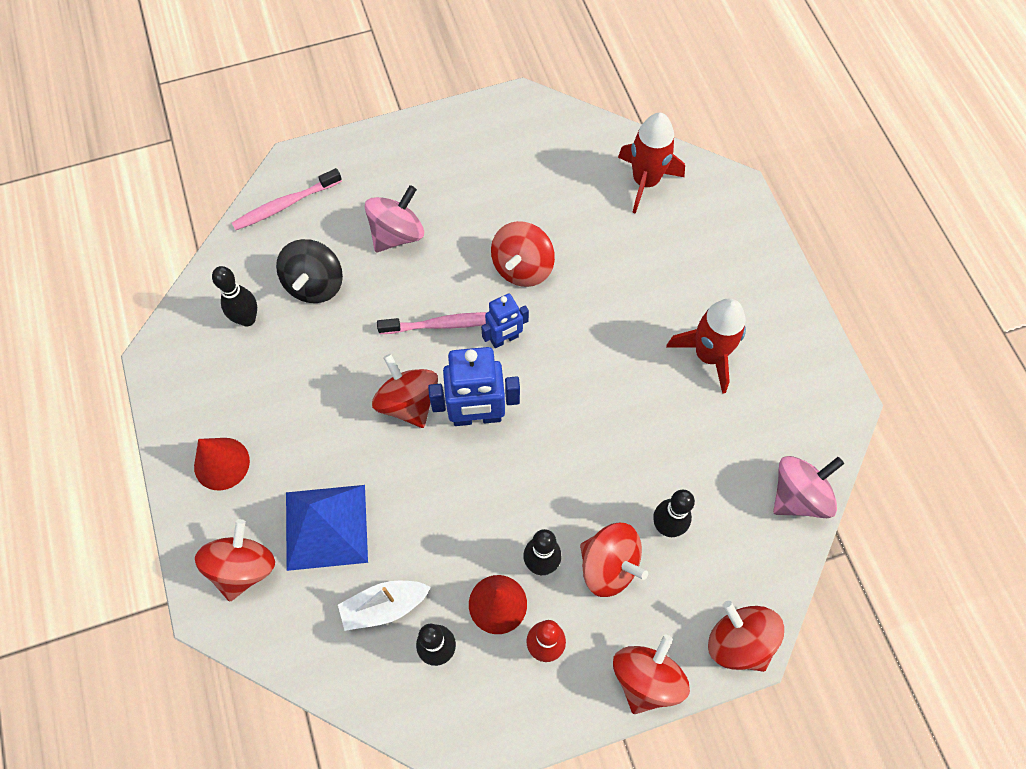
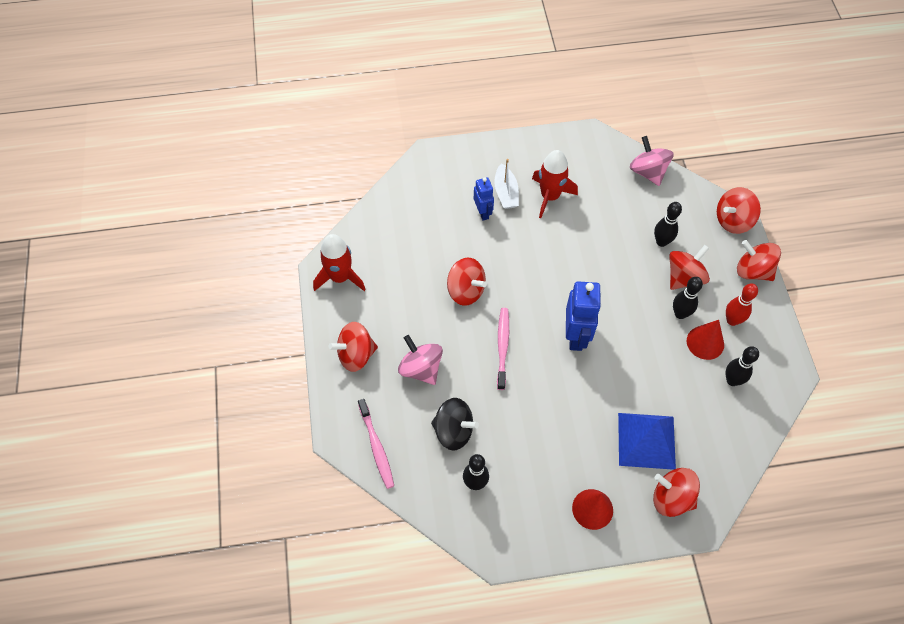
camera: 80 degrees left, 5 degrees down
white boat [338,581,431,631] -> white boat moved to [494,159,519,209]
red spinning top [372,354,438,428] -> red spinning top moved to [329,322,378,372]
blue robot [481,293,529,348] -> blue robot moved to [474,177,494,221]
red rocket [618,113,685,214] -> red rocket moved to [313,234,366,291]

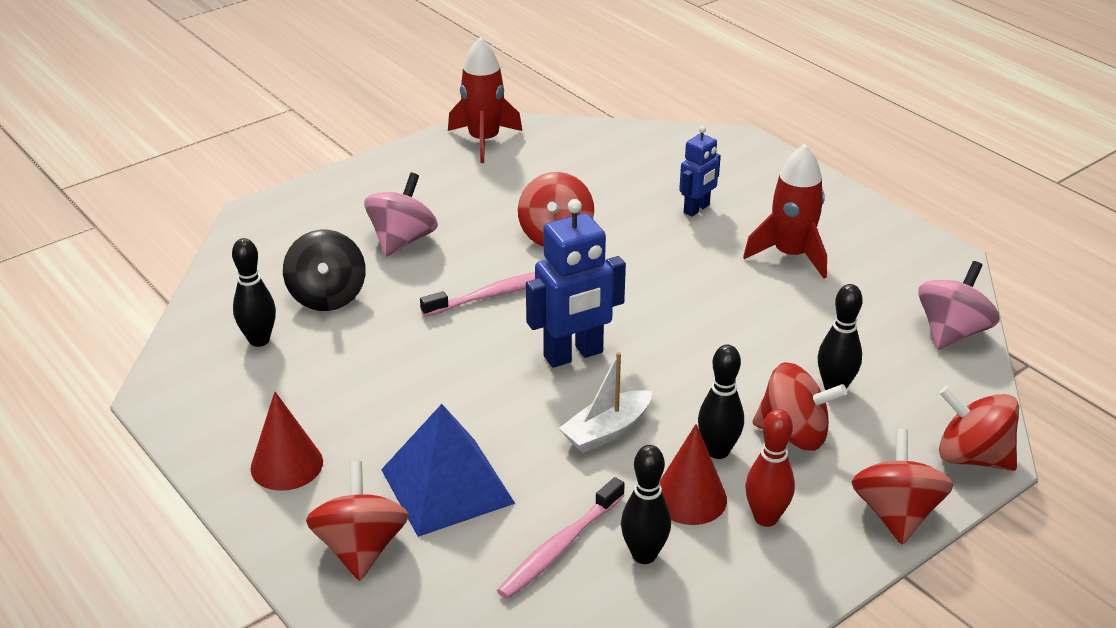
camera: 60 degrees right, 25 degrees down
red spinning top [329,322,378,372] -> none
pink toothbrush [358,399,394,489] -> pink toothbrush moved to [497,477,625,599]
white boat [494,159,519,209] -> white boat moved to [559,352,652,453]

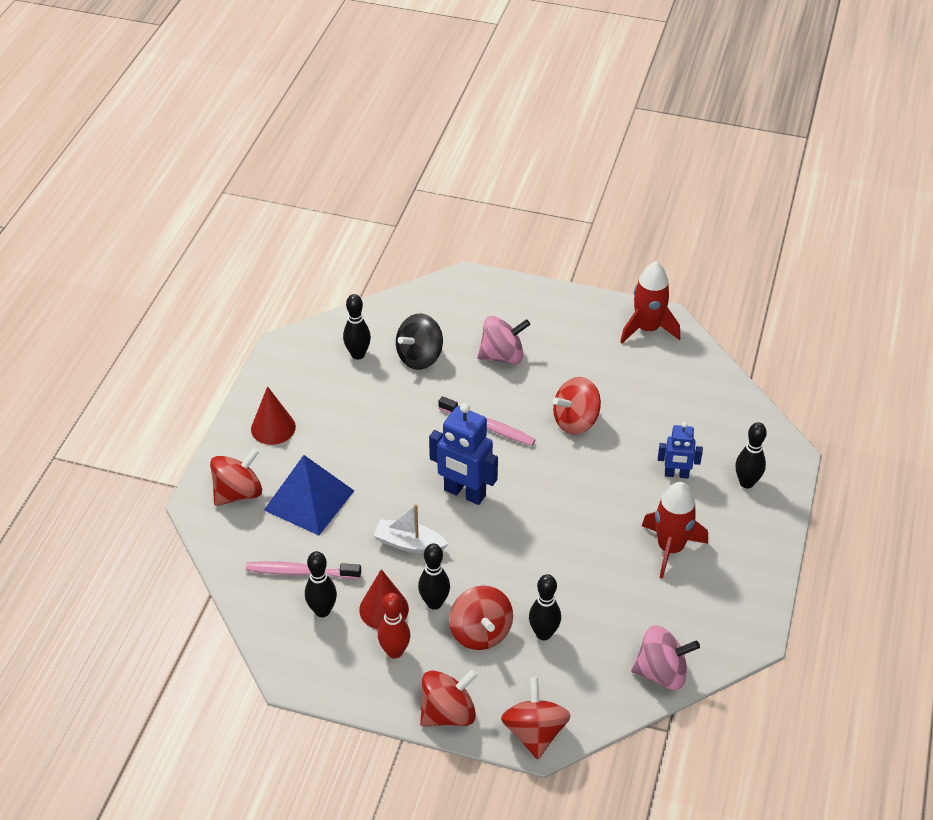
camera: 55 degrees right, 10 degrees up
none -> black bowling pin [735,422,767,488]

